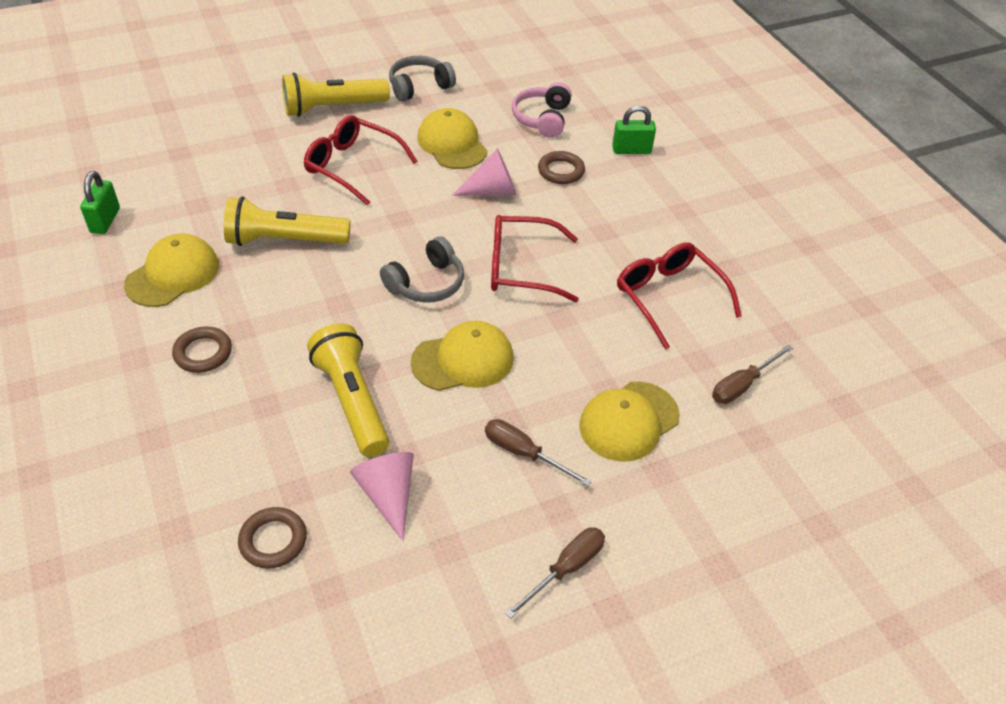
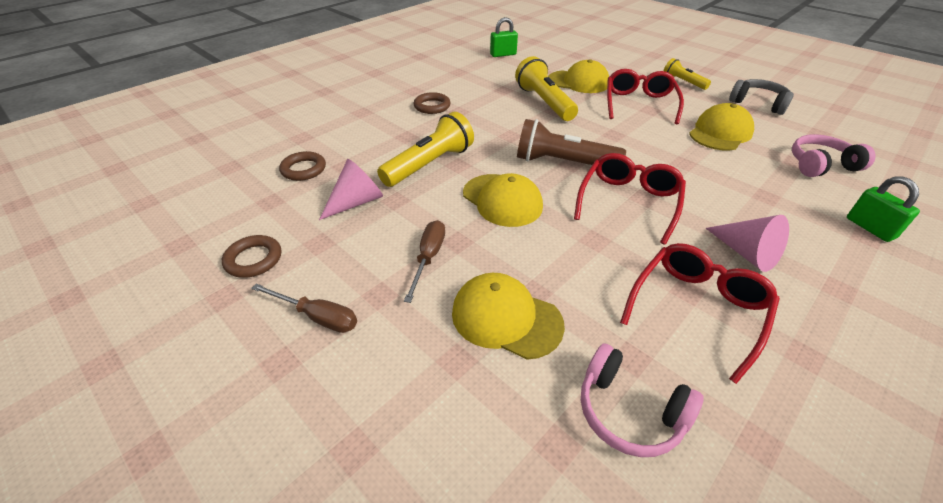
camera: 70 degrees right, 5 degrees down
yellow cap [124,234,219,307] -> yellow cap moved to [548,59,609,93]
yellow flashlight [282,73,390,117] -> yellow flashlight [664,58,711,90], size x0.58
grey headphones [380,236,464,303] -> brown flashlight [517,119,626,165]
pink cone [452,149,517,196] -> pink cone moved to [706,215,789,272]
red glasses [491,215,579,302] -> red glasses turned 45 degrees clockwise [574,153,686,245]
brown ring [538,151,585,184] -> brown ring moved to [222,235,281,278]
brown screwdriver [712,344,793,404] -> pink headphones [581,343,704,457]

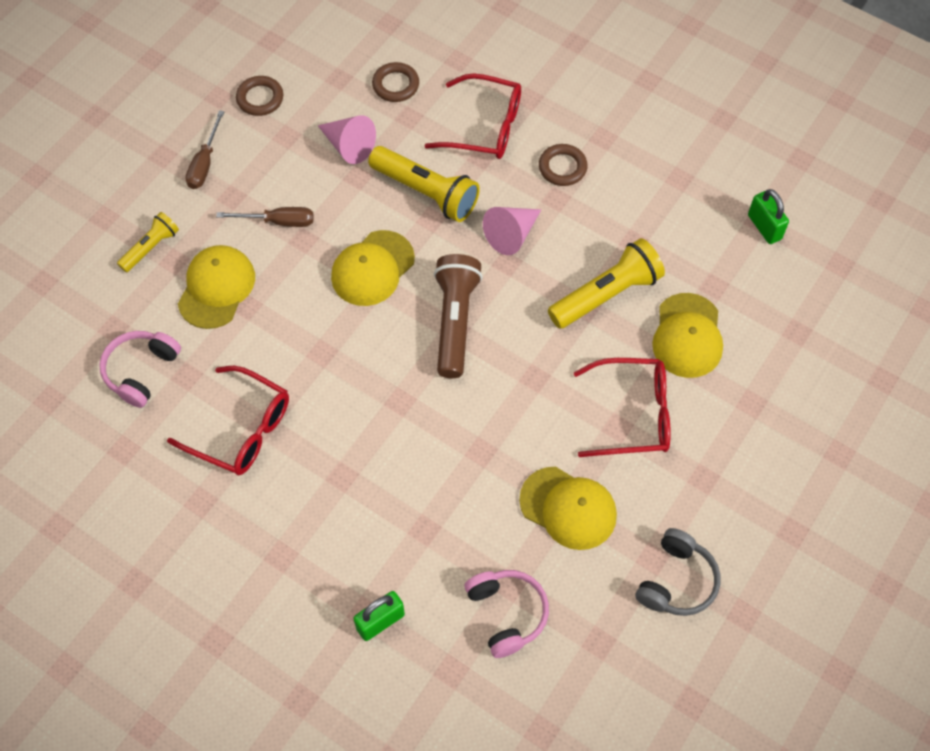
camera: 80 degrees right, 20 degrees up
red glasses [574,153,686,245] -> red glasses moved to [424,73,521,159]
yellow flashlight [664,58,711,90] -> yellow flashlight moved to [117,212,179,272]
pink cone [706,215,789,272] -> pink cone moved to [483,207,541,255]

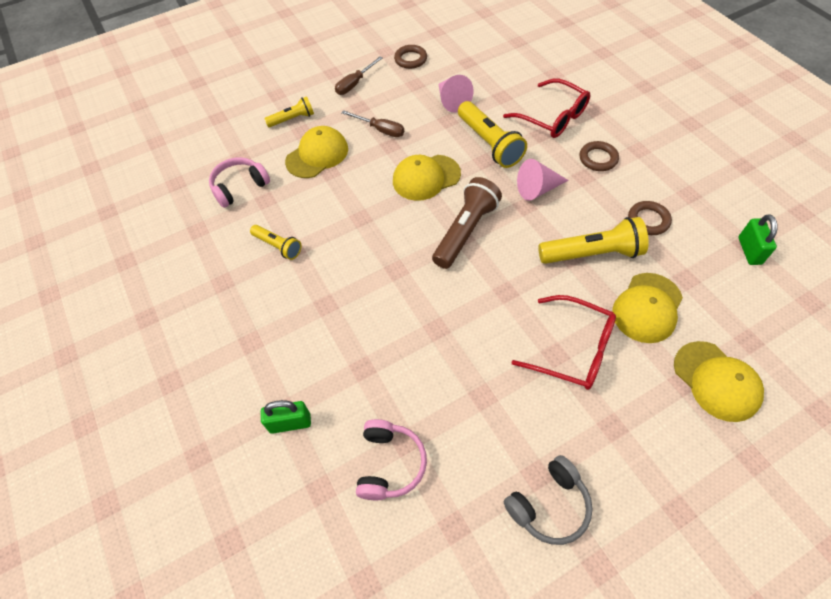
camera: 30 degrees right, 5 degrees down
red glasses [167,366,289,475] -> yellow flashlight [250,225,301,260]
brown ring [372,62,419,102] -> brown ring moved to [628,201,672,235]
yellow cap [519,467,617,550] -> yellow cap moved to [674,341,764,422]

